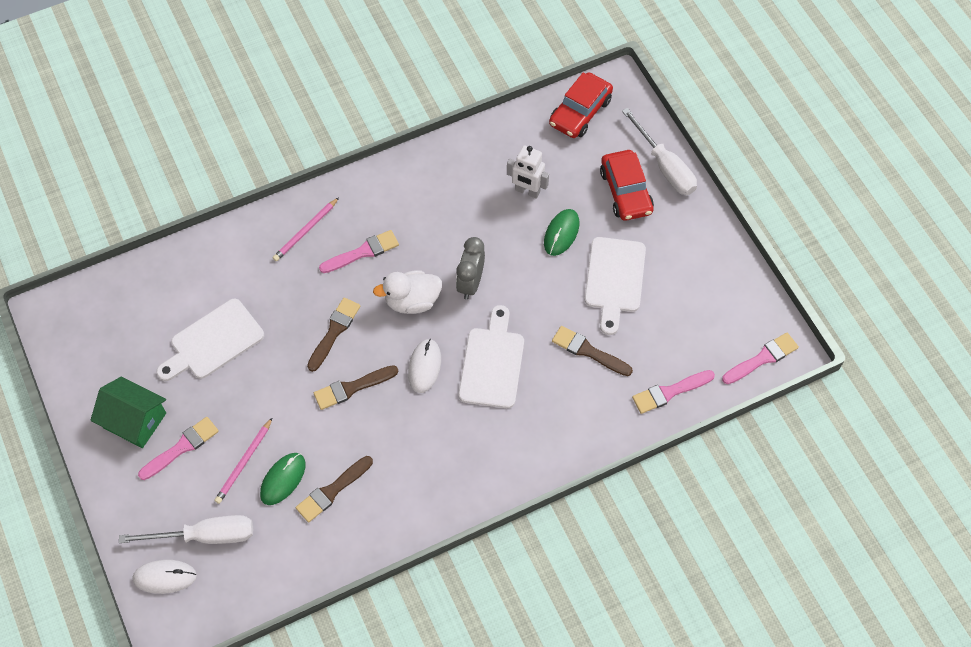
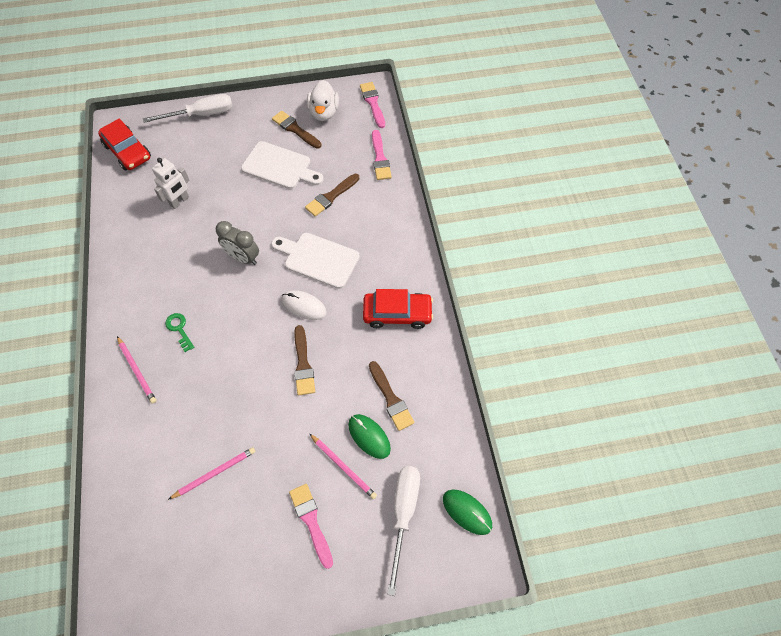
camera: 75 degrees left, 0 degrees up
green house [90,377,166,448] -> none
white mouse [132,560,197,594] -> none
white cutting board [157,299,264,381] -> pink pencil [168,447,255,500]
brown brush [307,297,360,372] -> brown brush moved to [272,111,321,149]
pink brush [319,230,399,273] -> green key [165,313,194,352]
white duck [373,271,442,314] -> white duck moved to [307,80,339,121]
green mouse [544,209,579,256] -> green mouse moved to [443,490,492,535]
red car [600,150,654,221] -> red car moved to [363,289,433,329]

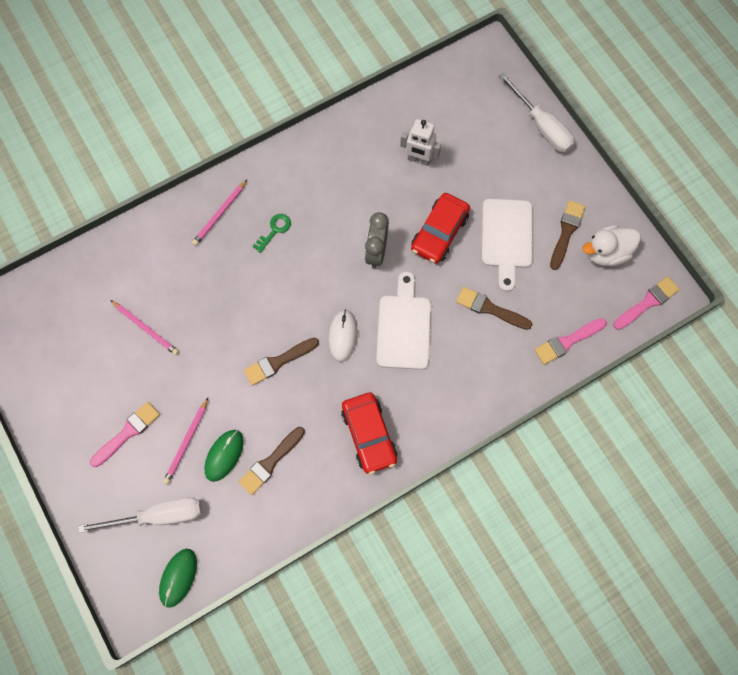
camera: 70 degrees right, 10 degrees up
red car [98,118,151,171] -> red car moved to [411,193,470,264]

